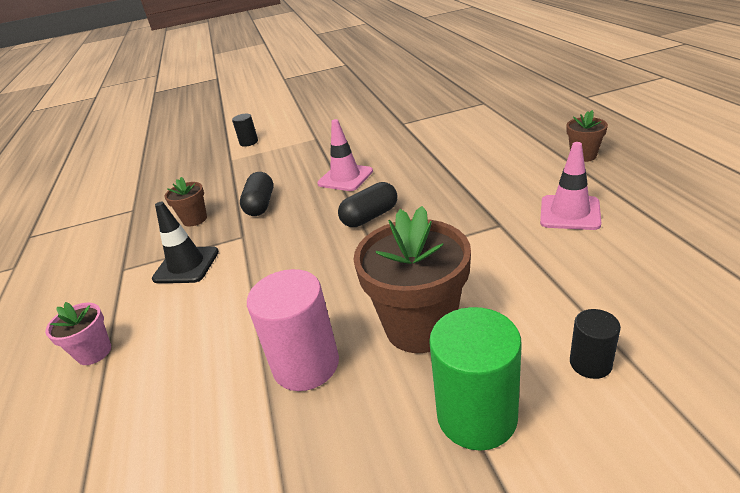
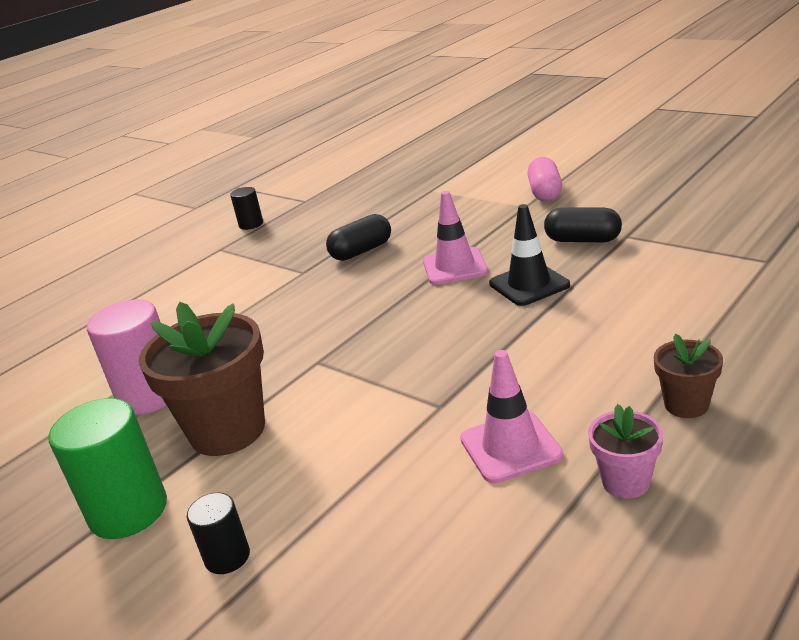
camera: 55 degrees right, 5 degrees down
pink flower pot [45,302,111,365] -> pink flower pot moved to [588,404,663,499]
black traffic cone [152,202,219,283] -> black traffic cone moved to [489,204,570,306]
brown flower pot [164,177,207,227] -> none
black cylinder [232,114,258,147] -> black cylinder moved to [230,187,263,230]
black capsule [338,182,397,227] -> black capsule moved to [544,208,622,242]
none -> pink capsule [527,157,562,201]

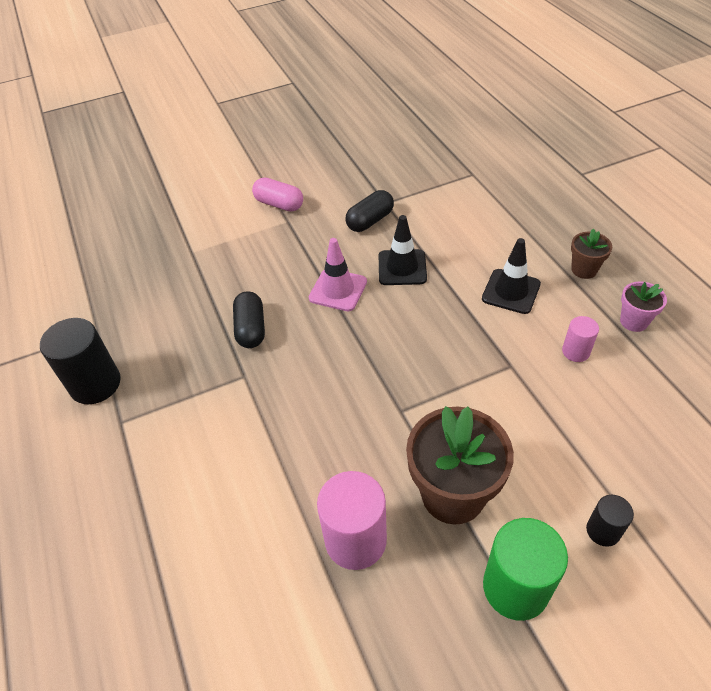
camera: 65 degrees left, 20 degrees up
black cylinder [230,187,263,230] -> black cylinder [40,318,121,404], size x1.87
pink traffic cone [460,350,564,483] -> pink cylinder [562,316,599,362]
none -> black traffic cone [482,238,541,314]

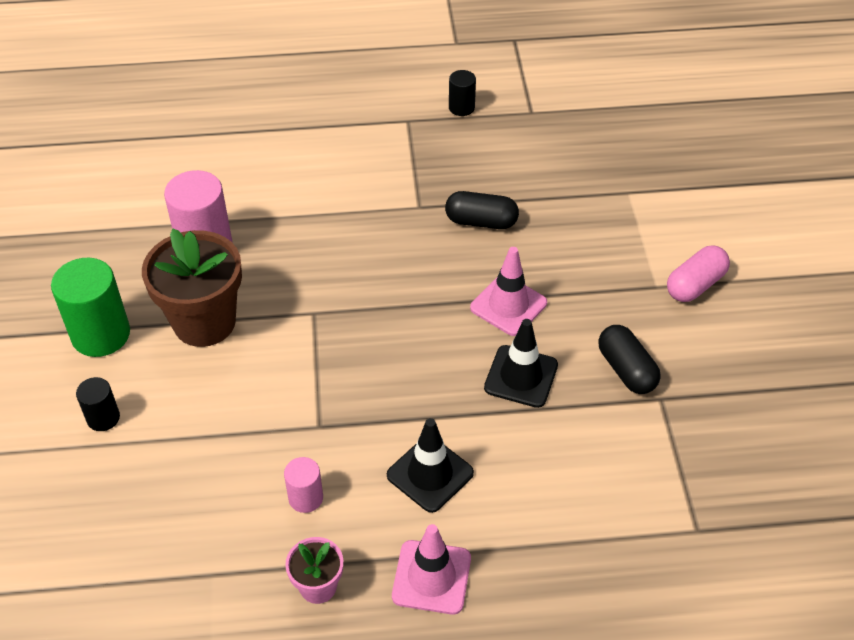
camera: 105 degrees right, 0 degrees up
black cylinder [40,318,121,404] -> black cylinder [449,70,476,116], size x0.53
brown flower pot [571,228,612,279] -> pink traffic cone [392,524,471,615]

